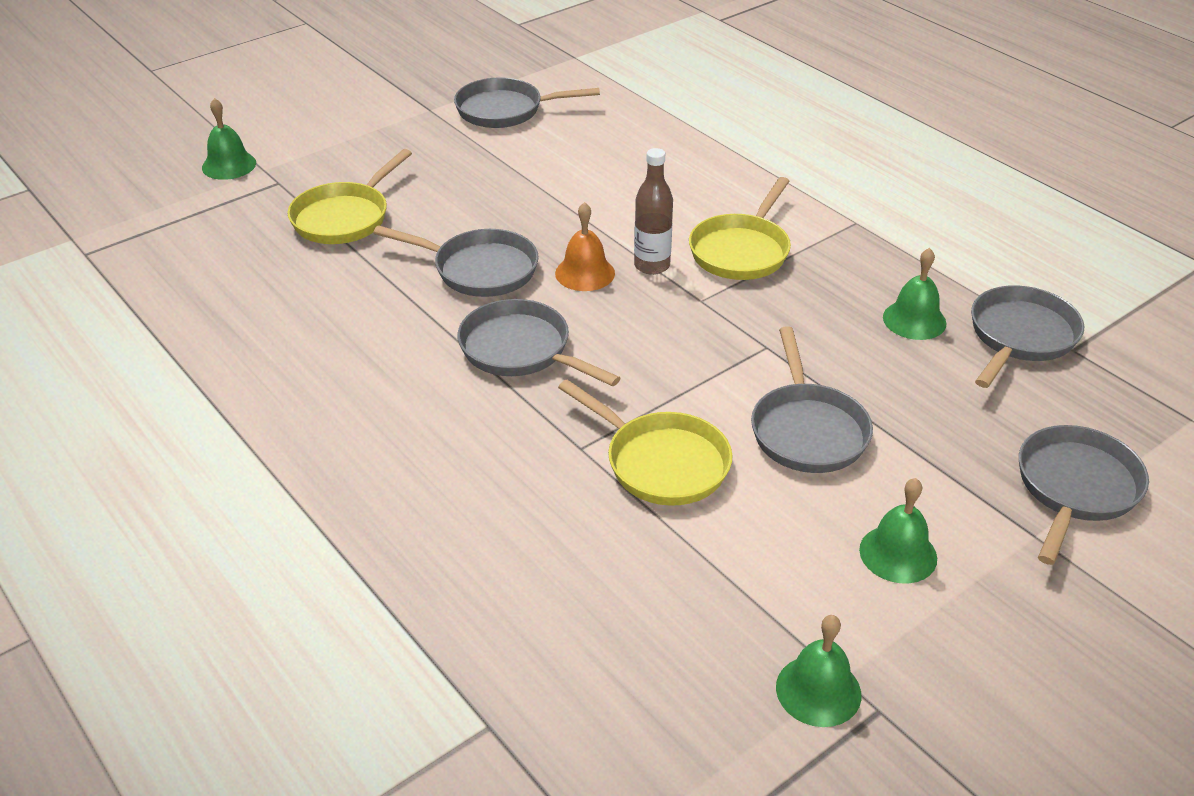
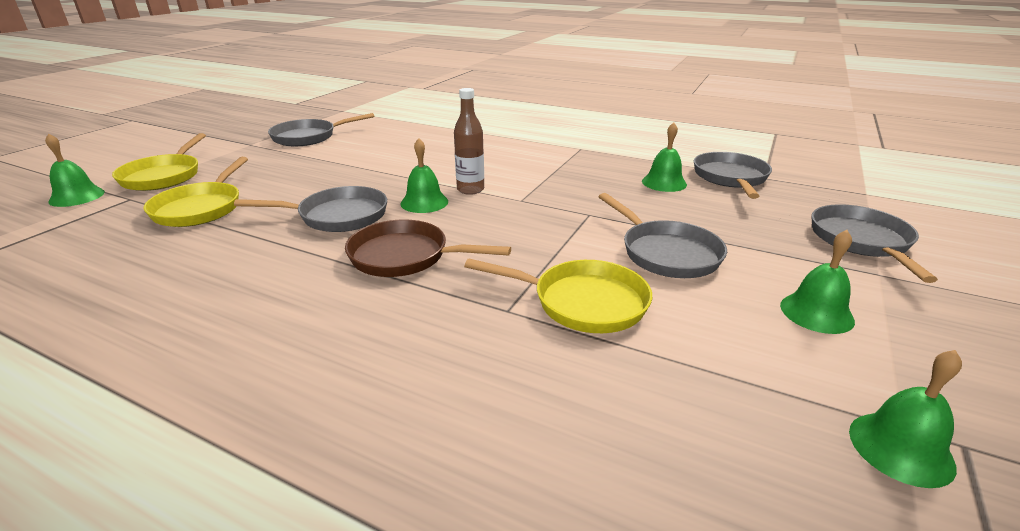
camera: 25 degrees left, 10 degrees down
grey pan [457,299,620,386] -> brown pan [345,220,511,277]
orange bell [555,202,615,291] -> green bell [400,138,448,213]
yellow pan [689,177,791,280] -> yellow pan moved to [112,133,206,191]

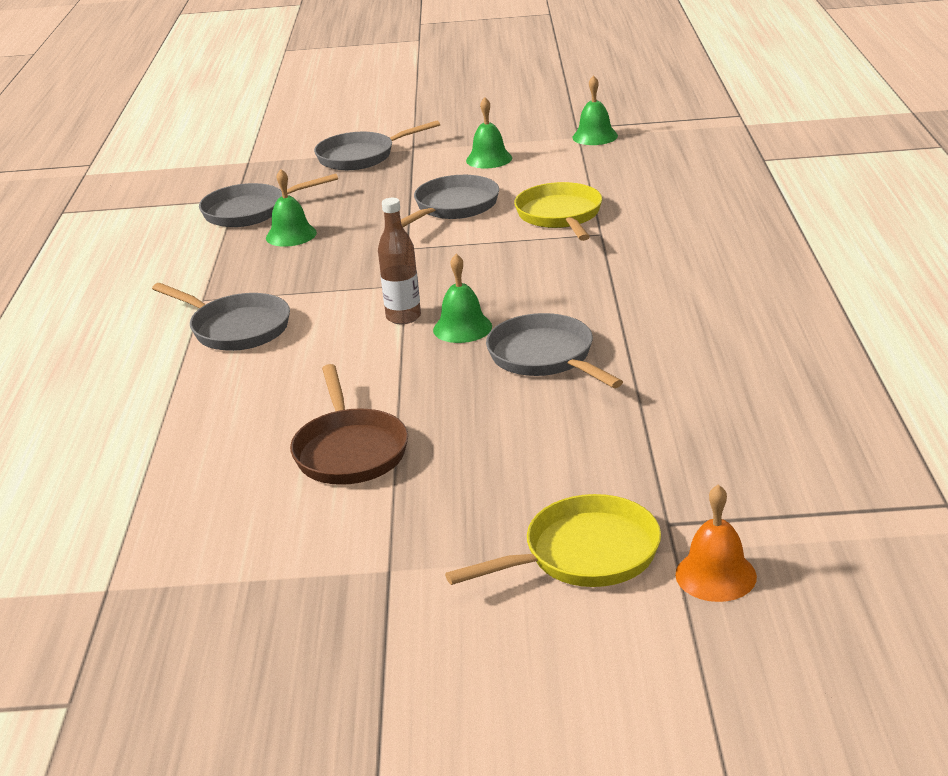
camera: 115 degrees left, 0 degrees up
green bell [45,133,105,207] -> orange bell [675,484,757,602]
yellow pan [144,157,248,227] -> none
grey pan [268,113,374,146] -> grey pan moved to [152,283,290,351]
brown pan [345,220,511,277] -> brown pan moved to [290,364,408,485]

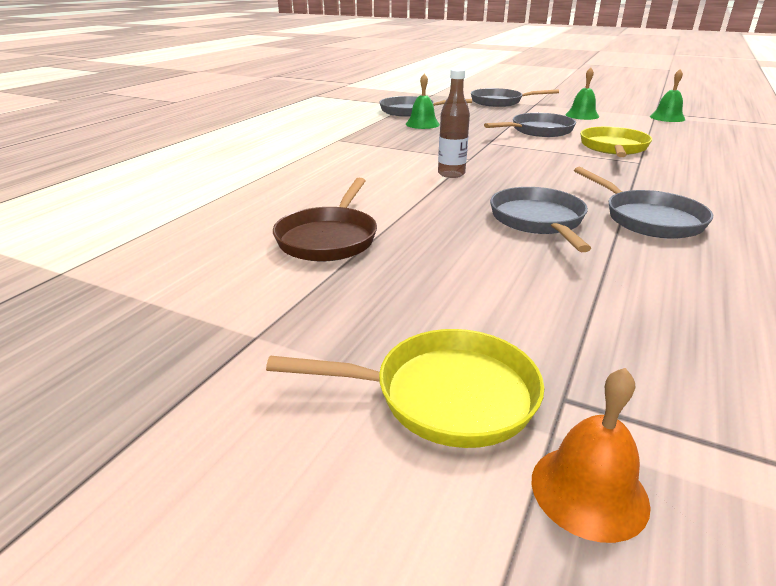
camera: 25 degrees right, 0 degrees up
grey pan [152,283,290,351] -> grey pan moved to [574,167,713,239]
green bell [433,254,492,343] -> none

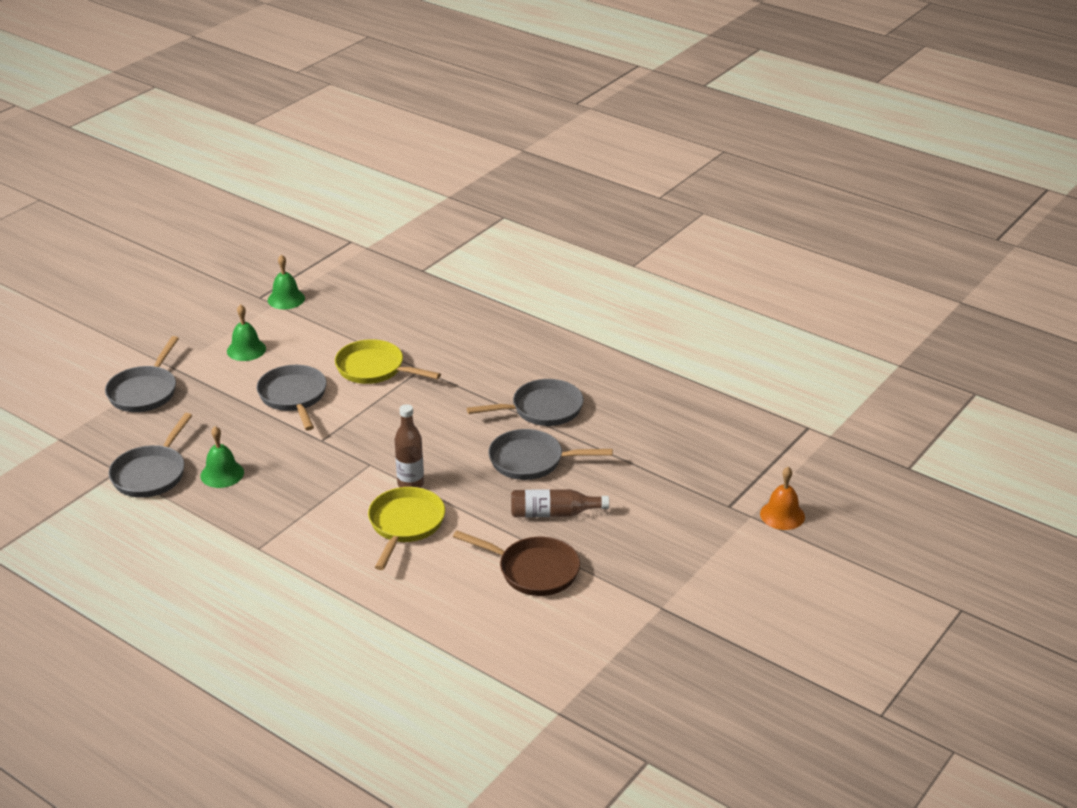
camera: 80 degrees left, 5 degrees up
yellow pan [266,329,544,448] -> yellow pan moved to [368,487,445,570]
none -> brown bottle [511,489,609,517]

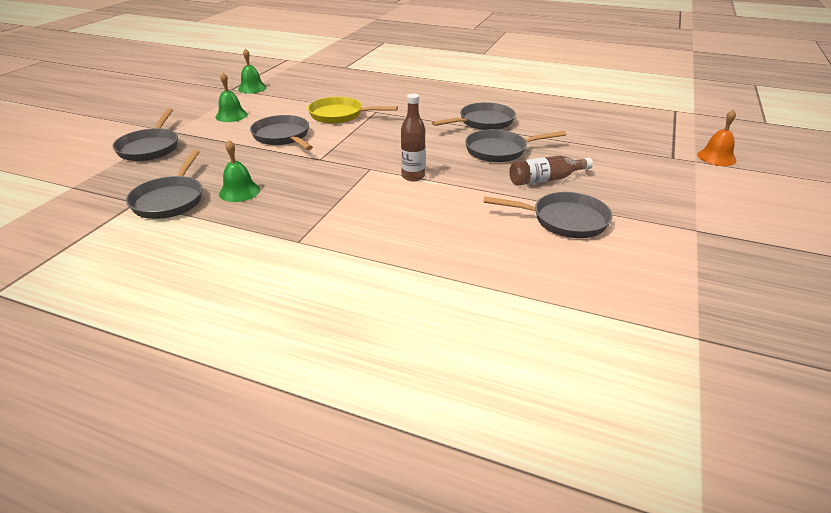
camera: 15 degrees left, 0 degrees up
yellow pan [368,487,445,570] -> none
brown pan [453,530,580,596] -> grey pan [484,192,612,238]

